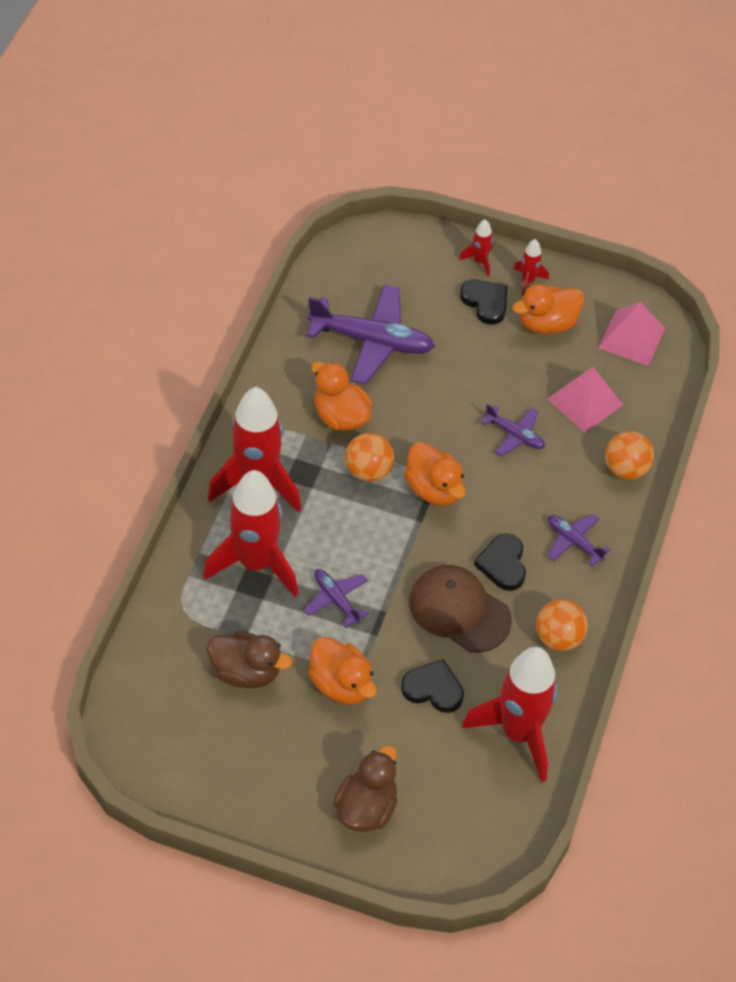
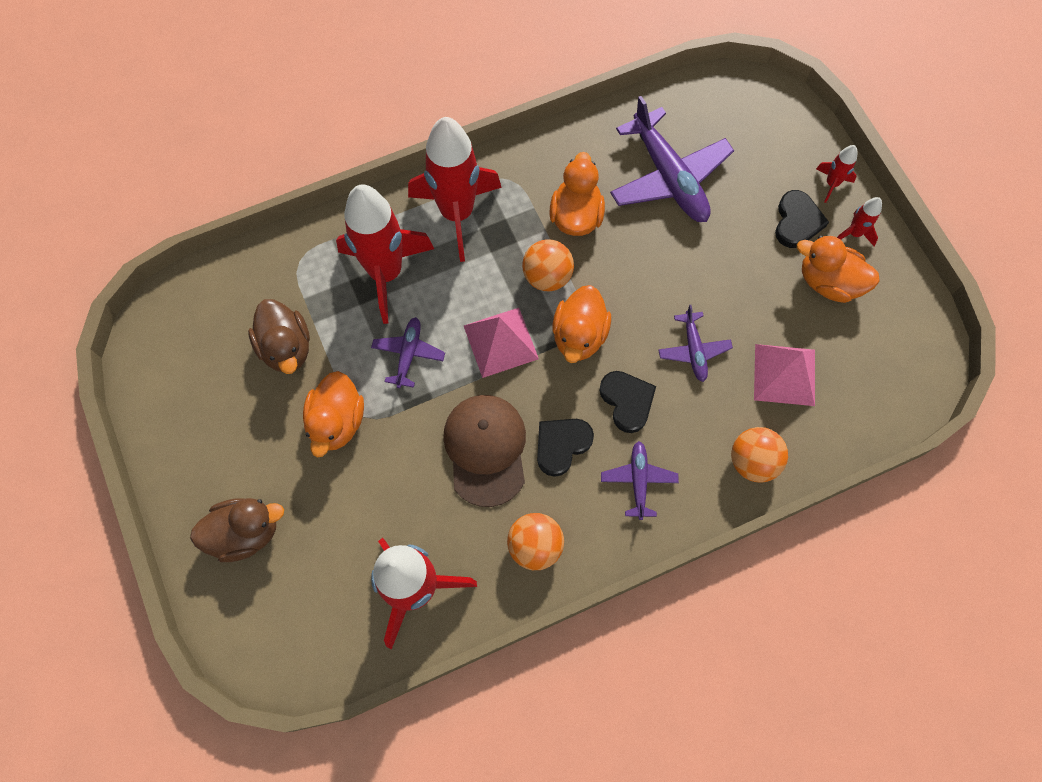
camera: 50 degrees right, 15 degrees up
black heart [401,659,464,713] -> black heart moved to [599,371,656,433]
pink pyramid [598,302,665,366] -> pink pyramid moved to [464,308,539,378]

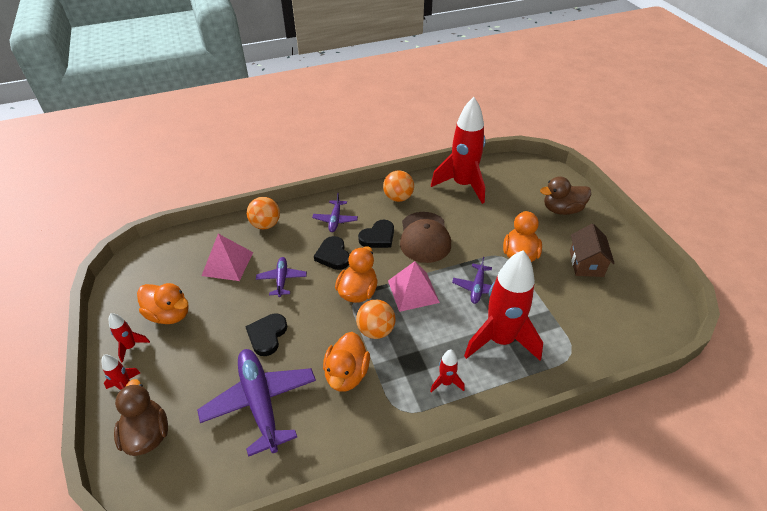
camera: 175 degrees left, 25 degrees down
brown duck [248,299,310,374] -> brown duck moved to [114,379,168,456]
red rocket [408,117,502,262] -> red rocket [430,349,465,393], size x0.43
black heart [775,190,829,248] -> black heart moved to [245,313,287,356]
none -> brown house [570,224,615,277]

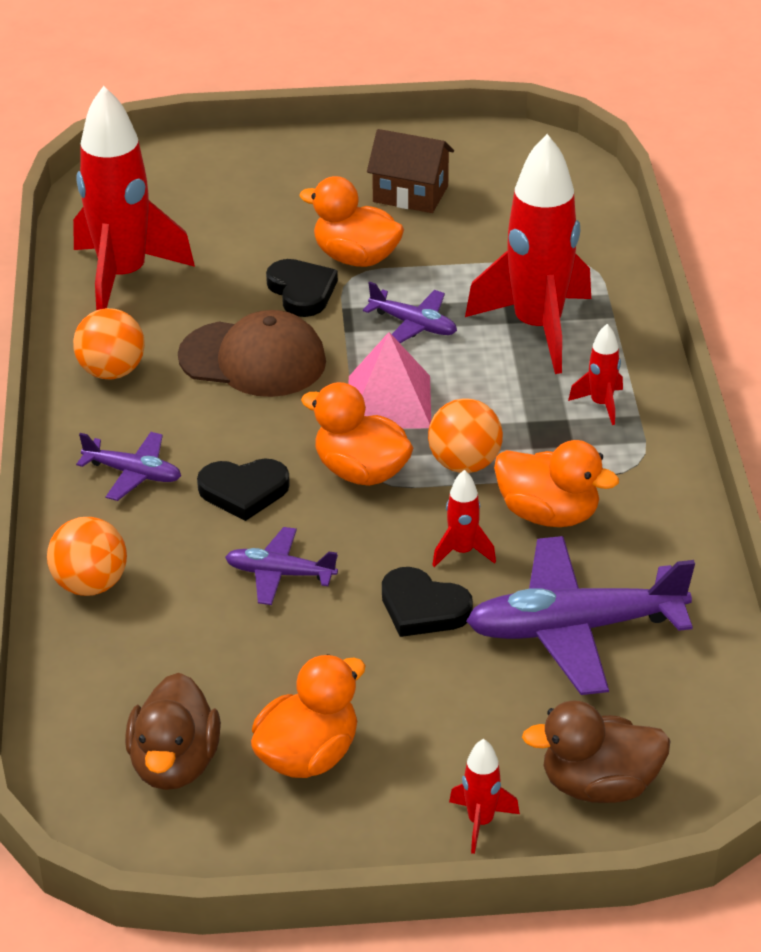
camera: 75 degrees left, 5 degrees down
red rocket [109,313,150,363] -> red rocket moved to [432,470,496,567]
pink pyramid [201,234,253,281] -> none
black heart [358,220,394,248] -> black heart moved to [266,259,338,317]
brown duck [540,176,591,215] -> brown duck moved to [125,673,221,790]

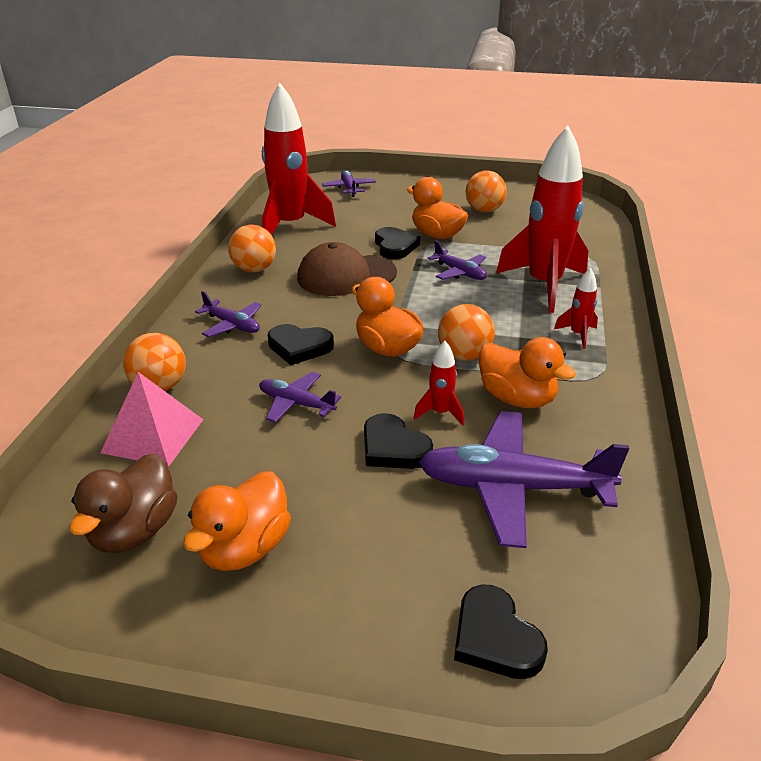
camera: 15 degrees right, 5 degrees down
brown cap [178,310,326,397] -> brown cap turned 135 degrees clockwise [297,242,397,296]
orange duck [251,654,366,778] -> orange duck turned 150 degrees clockwise [183,471,291,571]
pink pyramid [349,332,431,428] -> pink pyramid moved to [101,372,203,467]
brown house [367,129,454,213] -> orange ball [465,171,507,212]
red rocket [449,739,520,854] -> none
brown duck [522,700,671,803] -> black heart [454,585,548,679]
none -> purple plane [322,170,376,197]

